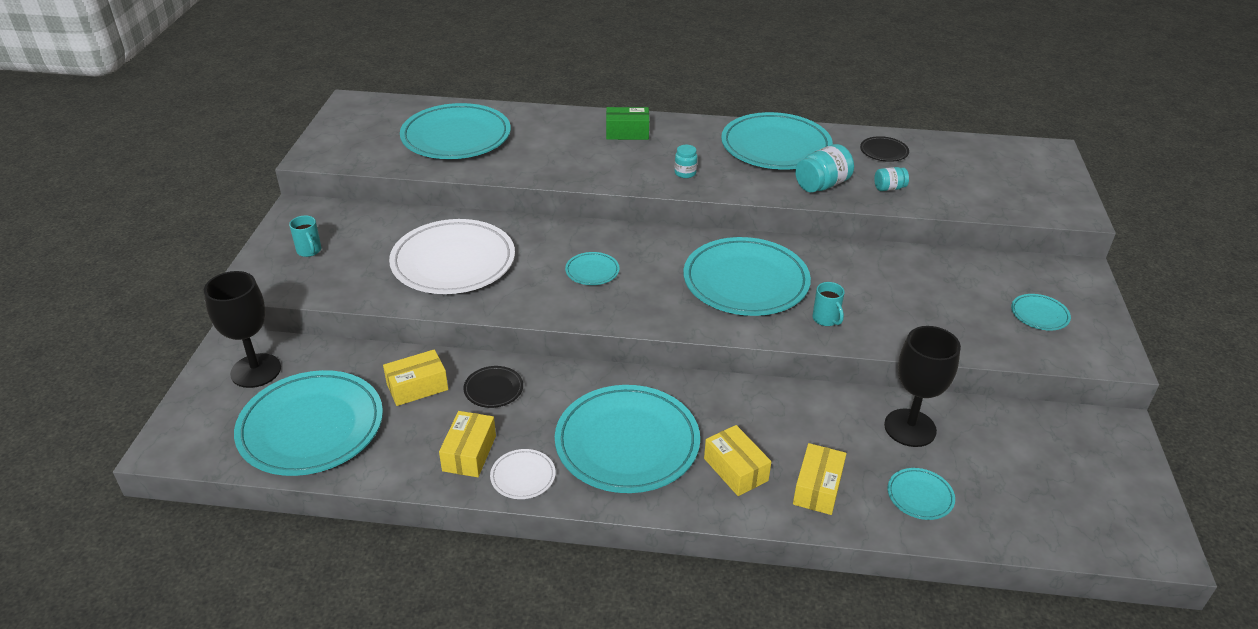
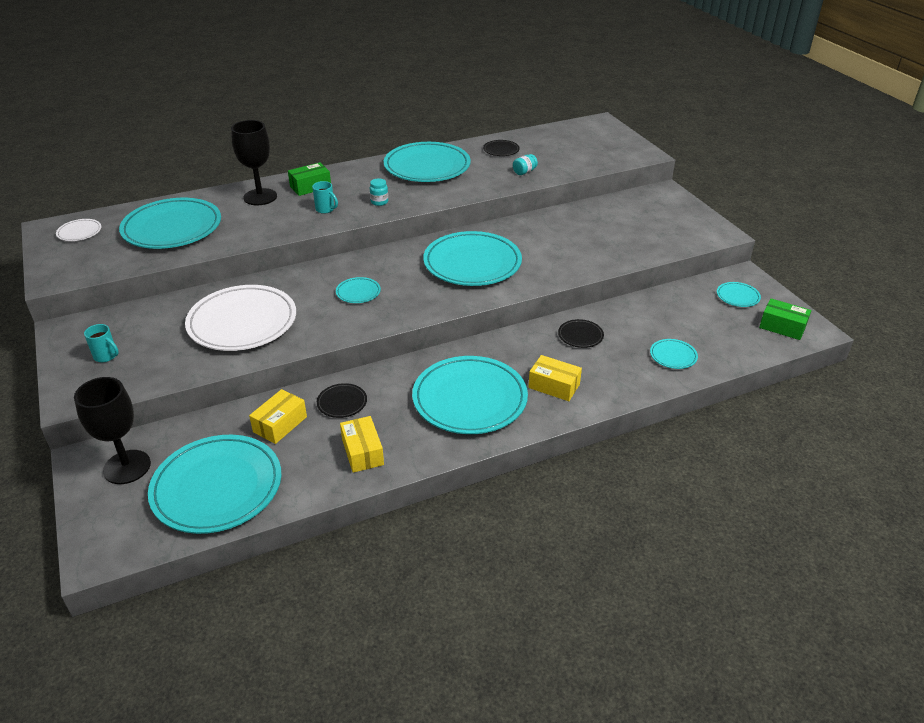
camera: 30 degrees left, 0 degrees up
white plate [490,449,556,499] -> white plate moved to [56,219,101,241]
yellow box [793,443,847,515] -> none
turquoise jar [795,144,854,193] -> none
turquoise mug [812,282,845,326] -> turquoise mug moved to [312,181,338,214]
black goblet [884,326,961,447] -> black goblet moved to [231,120,277,205]
turquoise plate [1011,294,1071,331] -> turquoise plate moved to [717,282,761,307]
none -> black plate [558,319,604,348]
none -> green box [759,298,811,340]

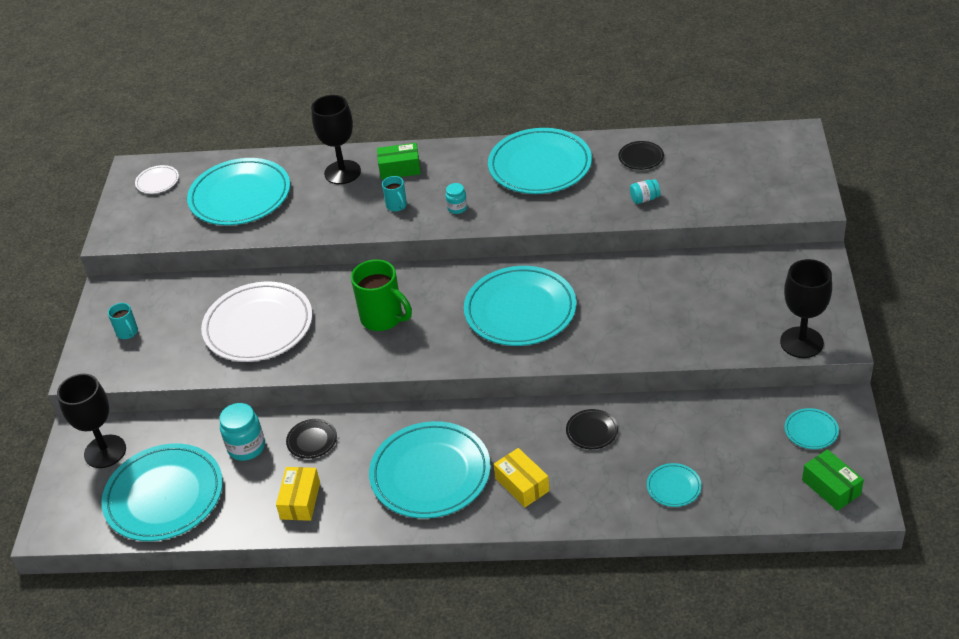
camera: 30 degrees right, 5 degrees up
yellow box [249,389,307,444] -> turquoise jar [219,403,265,461]
turquoise plate [336,277,381,303] -> green mug [351,259,412,331]
none -> black goblet [780,259,832,358]

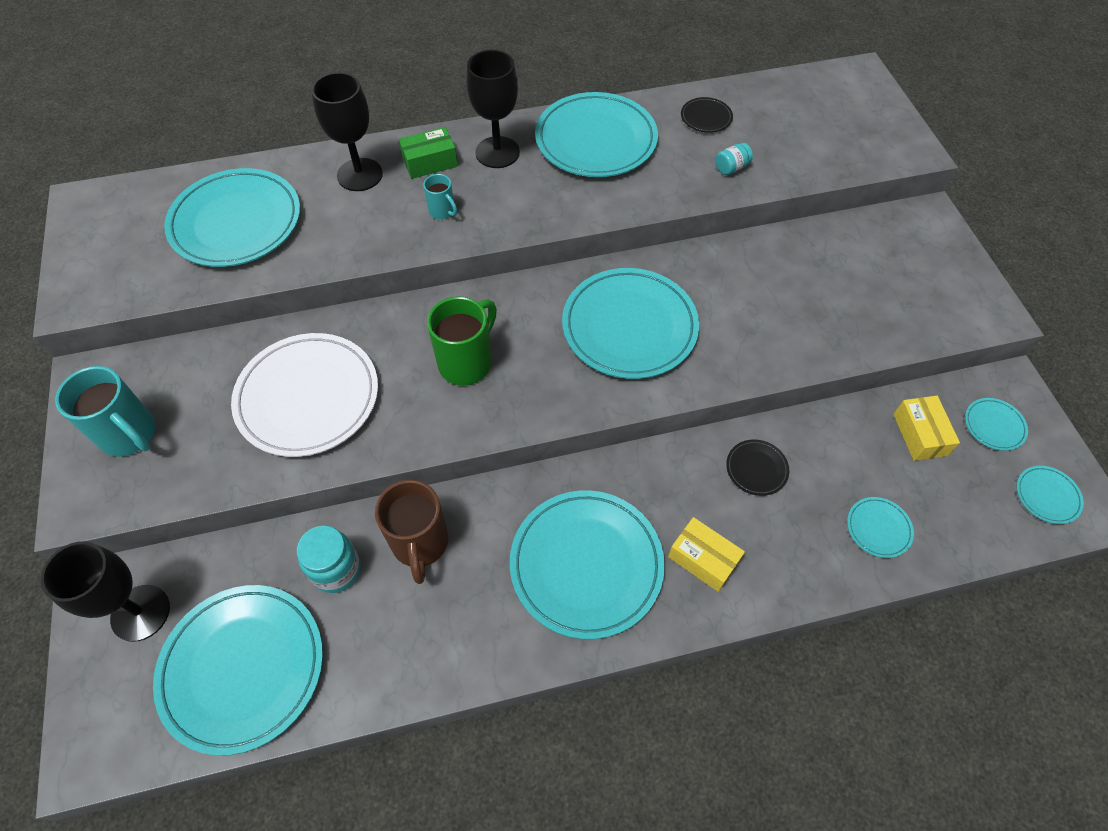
camera: 20 degrees left, 15 degrees up
turquoise mug [108,303,138,339] -> turquoise mug [55,366,156,457], size x1.91
white plate [135,165,179,194] -> none
yellow box [276,467,320,521] -> yellow box moved to [893,396,960,461]
black plate [286,419,337,459] -> brown mug [375,480,448,584]
green mug [351,259,412,331] -> green mug turned 75 degrees counterclockwise [427,296,497,385]
turquoise jar [445,183,467,214] -> none
black goblet [780,259,832,358] -> black goblet moved to [467,50,520,168]
green box [802,449,864,511] -> turquoise plate [1016,466,1084,524]

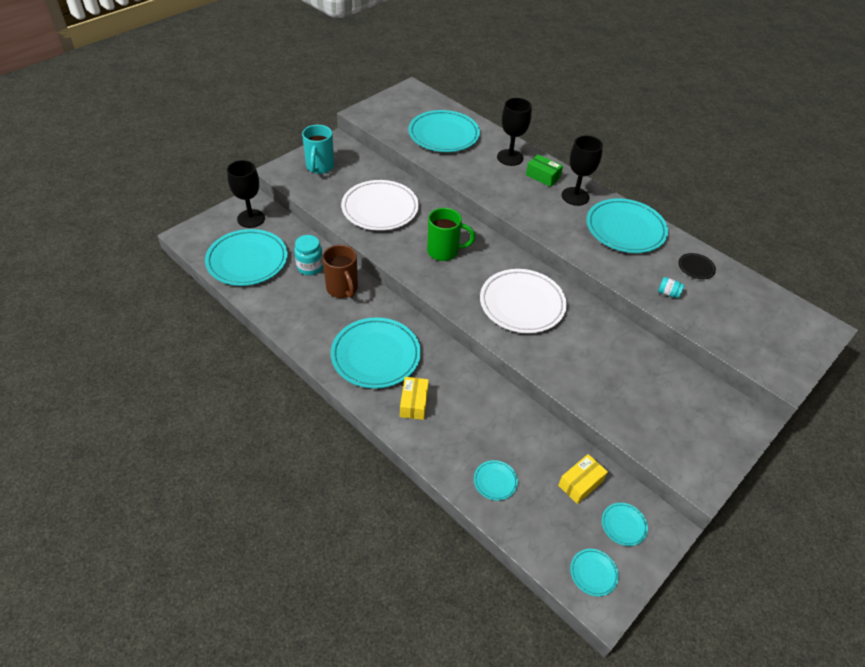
camera: 55 degrees right, 10 degrees down
brown mug [375,480,448,584] -> brown mug turned 75 degrees counterclockwise [323,245,358,298]
turquoise mug [423,174,457,219] -> none
turquoise plate [562,268,699,379] -> white plate [480,269,567,333]
black plate [726,439,789,496] -> none

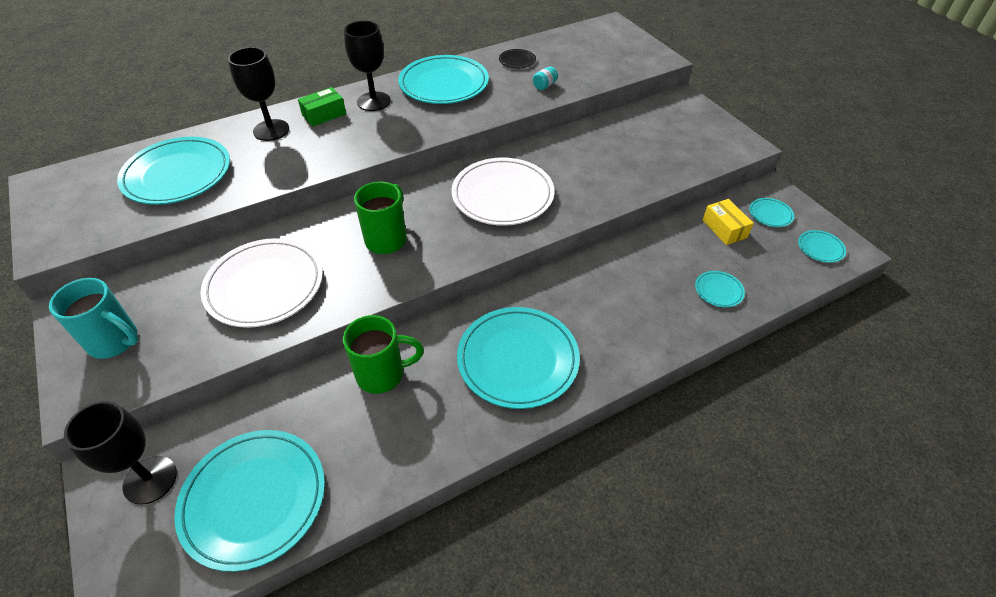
camera: 70 degrees left, 0 degrees up
turquoise jar [294,235,323,275] -> none
brown mug [323,245,358,298] -> green mug [343,315,424,394]
yellow box [400,377,429,420] -> none

